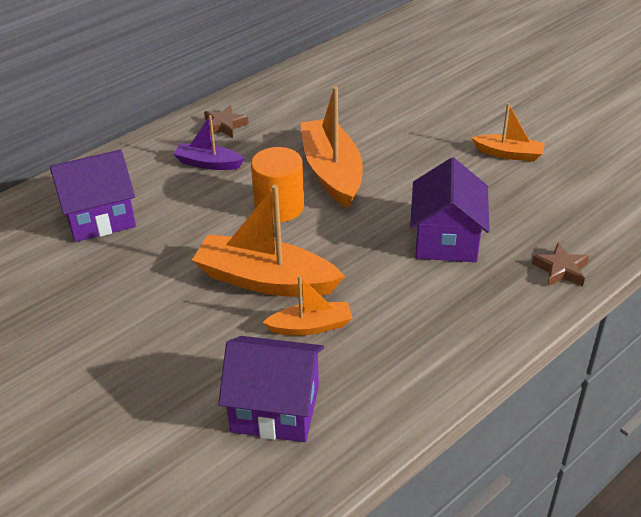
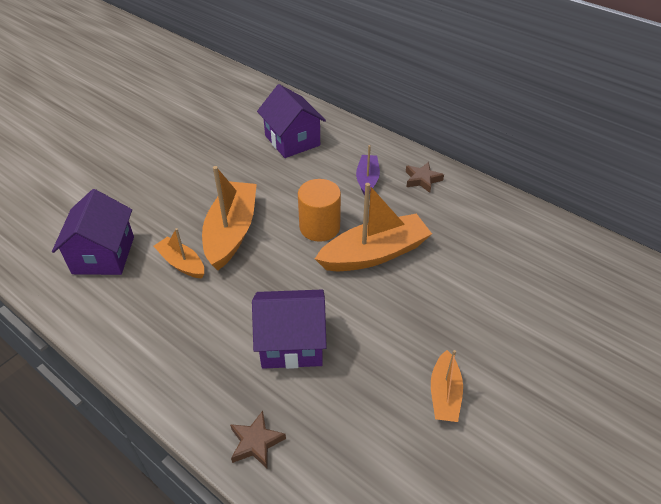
camera: 80 degrees right, 5 degrees up
orange boat [262,275,352,336] -> orange boat turned 150 degrees clockwise [154,228,204,279]

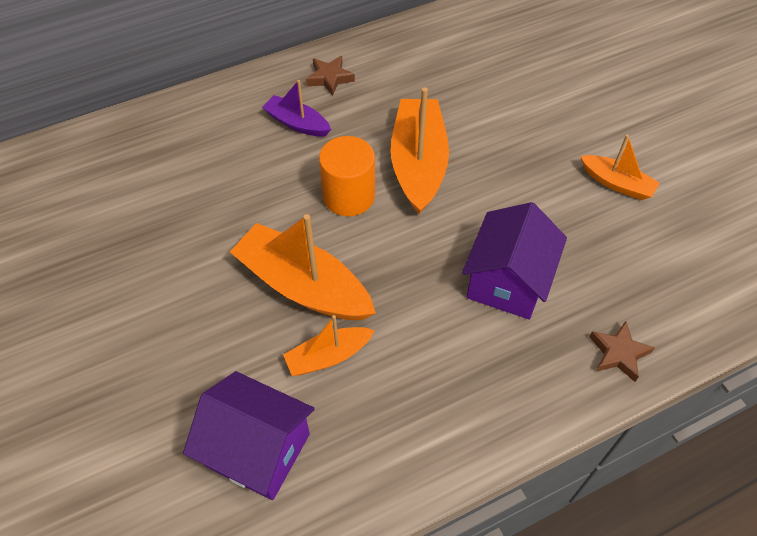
camera: 65 degrees left, 10 degrees up
purple house [257,84,326,158] -> none

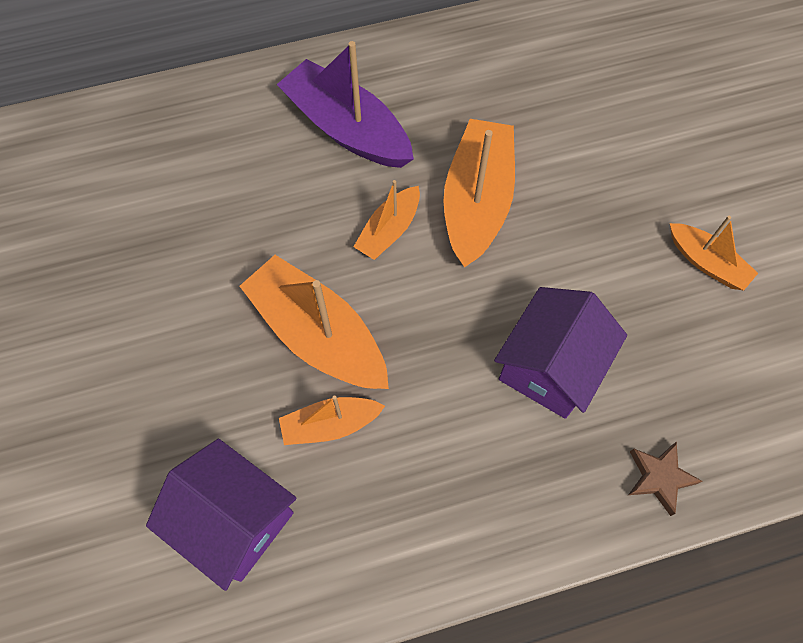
camera: 10 degrees right, 10 degrees up
purple boat [262,80,331,137] -> purple boat [276,41,414,168], size x1.81
brown star [306,56,355,96] -> none
orange cylinder [319,136,375,216] -> orange boat [353,180,420,260]

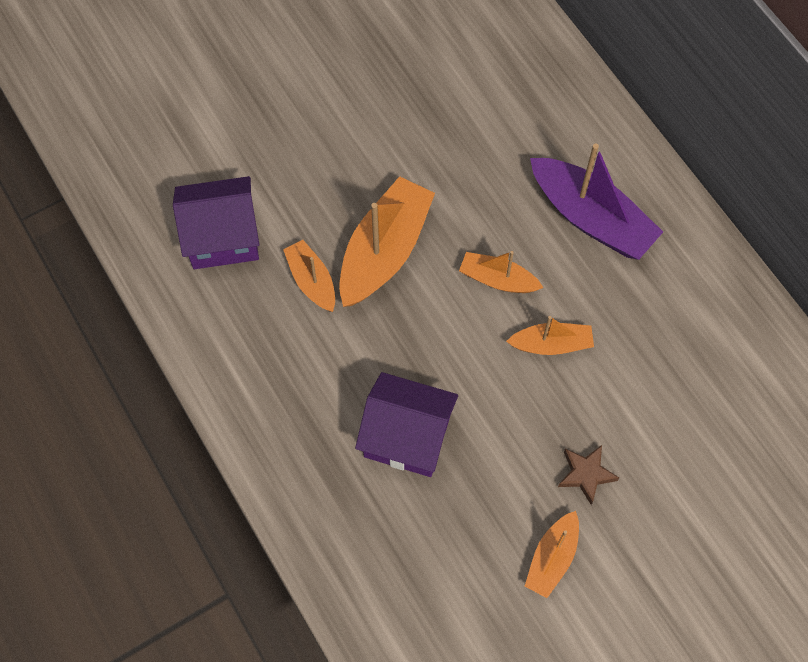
camera: 75 degrees right, 0 degrees up
purple house [146,438,296,591] -> purple house turned 60 degrees clockwise [173,176,259,269]
purple boat [276,41,414,168] -> purple boat turned 105 degrees clockwise [530,144,663,260]
orange boat [443,119,515,267] -> orange boat [506,316,594,355], size x0.55
brown star [628,442,703,516] -> brown star moved to [558,445,619,505]

